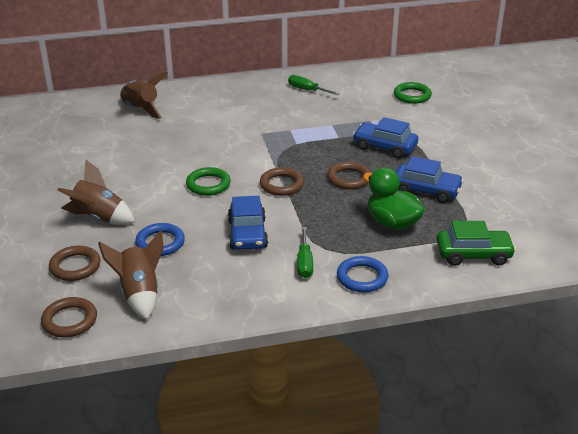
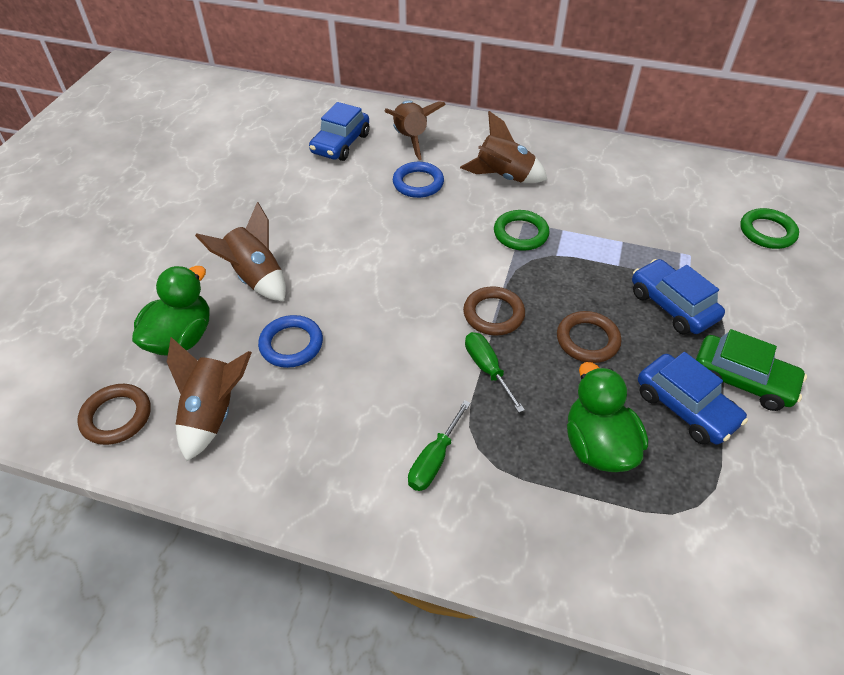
camera: 30 degrees right, 15 degrees up
brown ring [49,246,101,281] -> green duck [132,266,209,356]
green ring [186,167,231,196] -> green ring moved to [494,210,550,251]
blue car [228,196,268,250] -> blue car moved to [309,102,370,161]
green screwdriver [288,75,339,95] -> green screwdriver moved to [465,332,525,413]
blue ring [337,256,388,293] -> blue ring moved to [393,162,444,198]
green car [437,221,516,266] -> green car moved to [696,329,807,411]
none -> brown rocket [460,111,547,183]

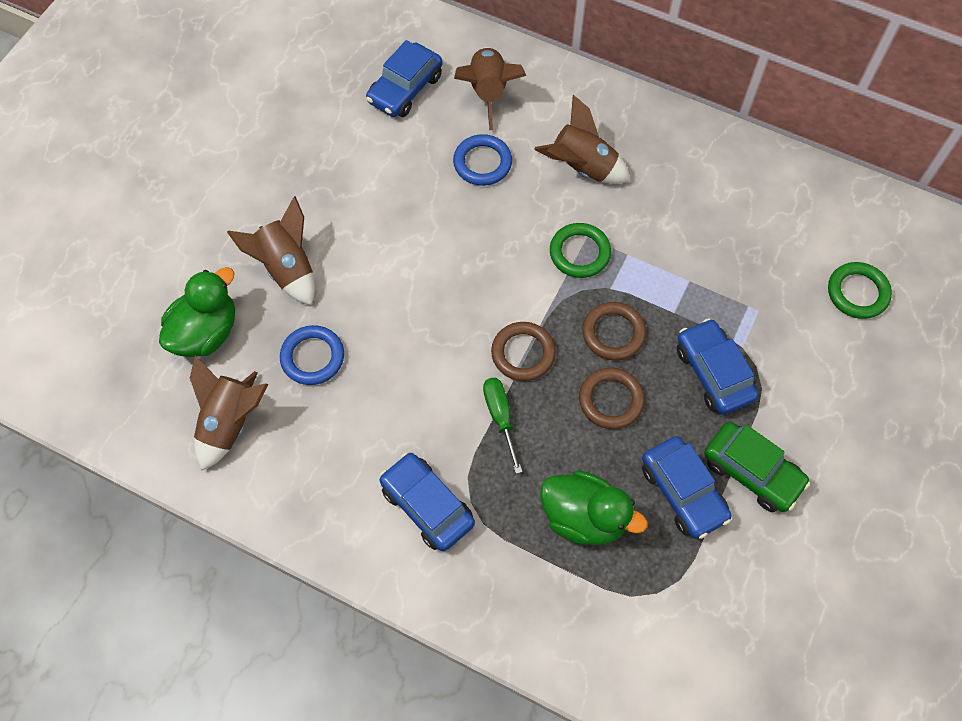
camera: 10 degrees right, 15 degrees up
brown ring [77,384,151,445] -> brown ring moved to [582,302,646,361]
green screwdriver [408,400,471,491] -> blue car [379,452,475,551]
green duck [567,362,648,472] -> green duck turned 120 degrees clockwise [540,471,647,545]

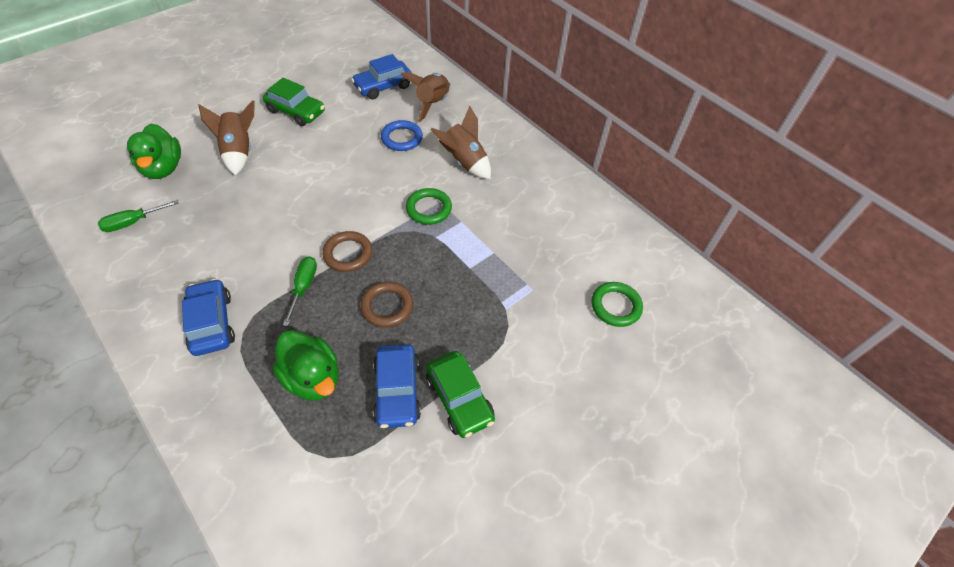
camera: 20 degrees right, 10 degrees down
green duck [159,267,235,357] -> green duck turned 105 degrees clockwise [127,124,181,179]
brown rocket [190,355,268,470] -> green screwdriver [98,200,179,232]
blue ring [280,325,344,385] -> none
brown ring [582,302,646,361] -> none
blue car [677,318,758,415] -> none
none -> green car [263,78,325,126]

